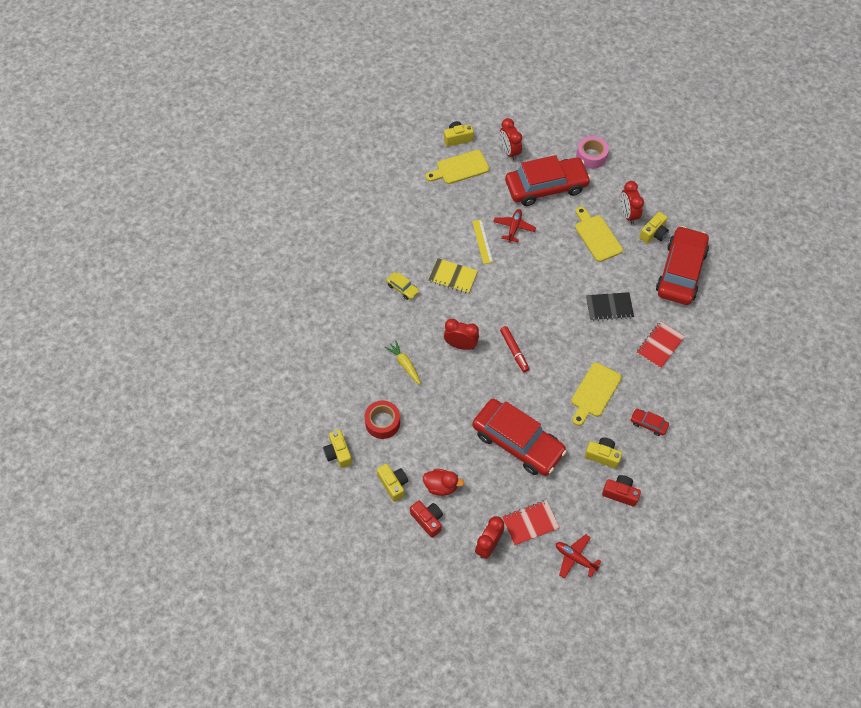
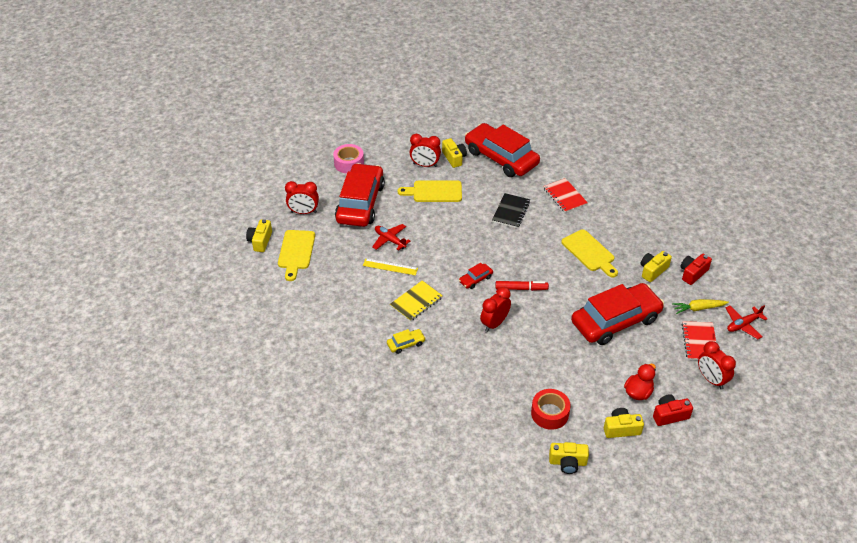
camera: 65 degrees left, 15 degrees down
yellow carrot [385,340,421,385] -> yellow carrot moved to [672,299,729,314]
red car [630,409,669,436] -> red car moved to [459,263,493,289]

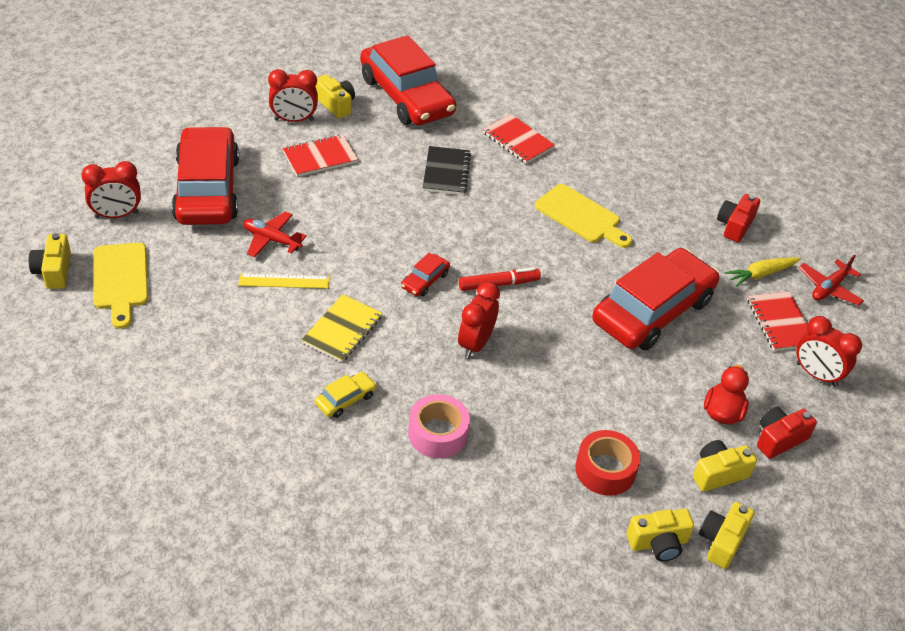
camera: 20 degrees left, 0 degrees up
pink tape [333,144,364,174] -> pink tape moved to [408,394,470,458]
yellow cutting board [398,180,462,202] -> red notebook [283,134,358,177]
red car [465,123,540,177] -> red car turned 150 degrees counterclockwise [360,35,456,125]
yellow camera [640,251,672,282] -> yellow camera moved to [699,502,754,569]

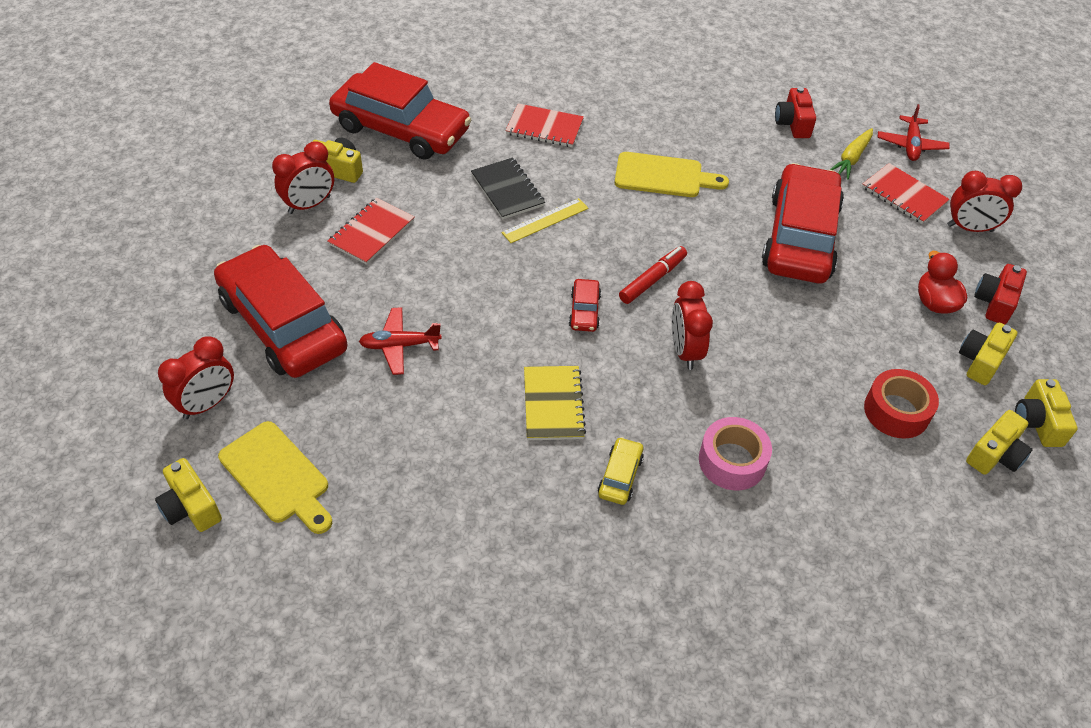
camera: 30 degrees left, 5 degrees up
yellow ruler [238,273,330,289] -> yellow ruler moved to [502,198,588,243]

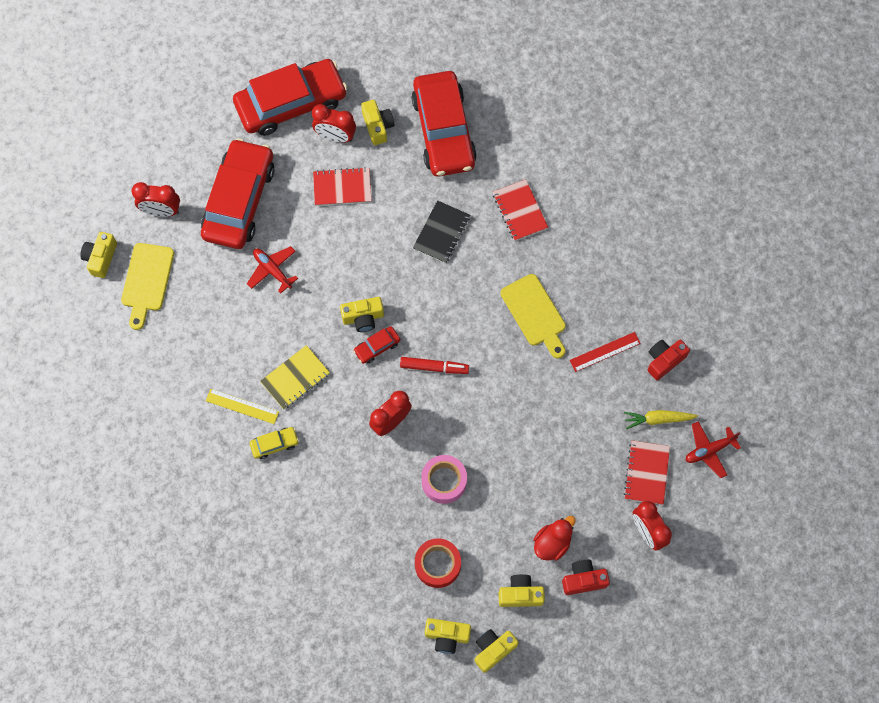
camera: 55 degrees right, 20 degrees up
yellow ruler [502,198,588,243] -> yellow ruler moved to [206,389,279,424]
pink tape [699,417,772,490] -> pink tape moved to [421,455,467,504]
red car [762,163,844,283] -> red car moved to [233,59,347,136]
none -> yellow camera [340,297,384,332]
none -> red ruler [570,332,641,372]

